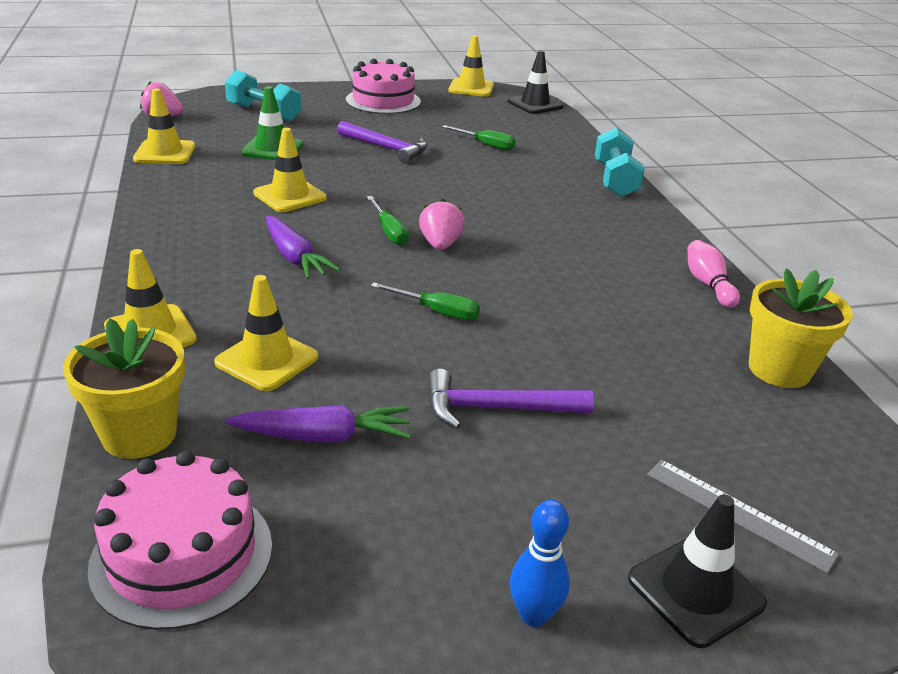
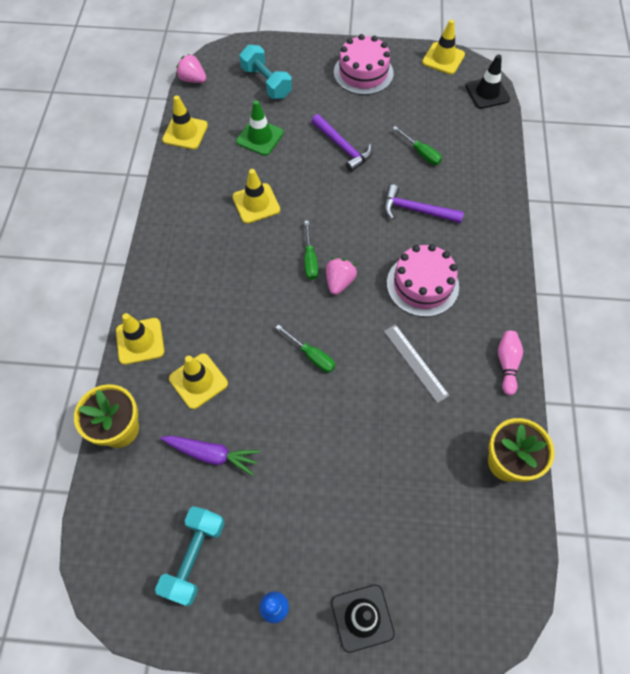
camera: 20 degrees right, 30 degrees up
pink cake [88,450,272,630] -> pink cake moved to [387,244,459,317]
purple carrot [266,216,340,279] -> none
purple hammer [428,369,594,429] -> purple hammer moved to [384,185,464,223]
turquoise dumbbell [595,128,645,197] -> turquoise dumbbell moved to [155,506,225,606]
grey ruler [647,460,839,573] -> grey ruler moved to [384,324,449,403]

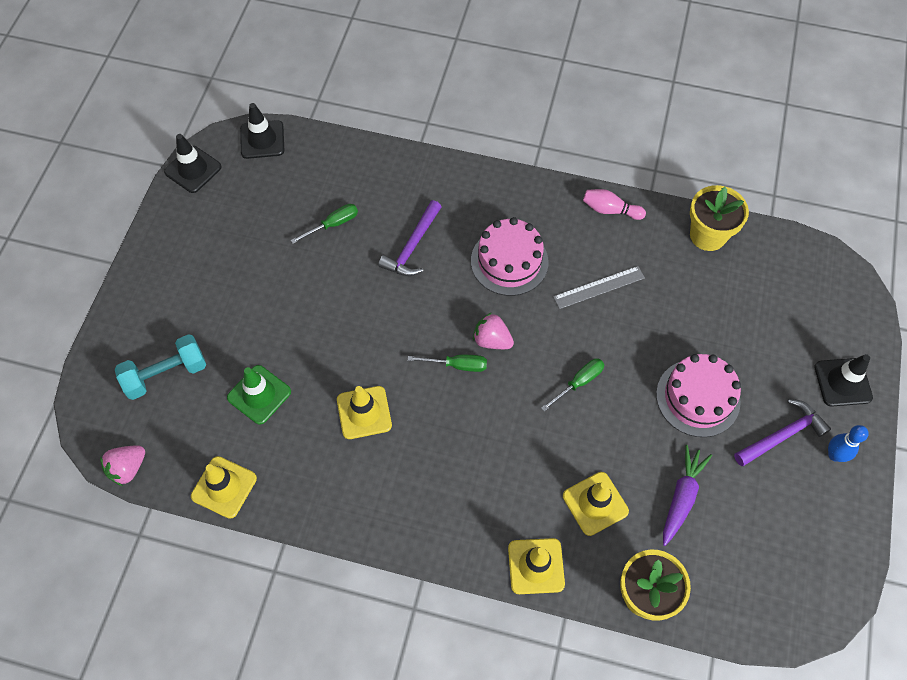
camera: 80 degrees left, 0 degrees up
turquoise dumbbell [155,506,225,606] -> none
purple hammer [311,114,372,172] -> purple hammer moved to [734,399,831,466]
pink cake [334,34,394,95] -> pink cake moved to [656,354,741,437]
yellow traffic cone [422,20,465,75] -> black traffic cone [164,134,222,193]

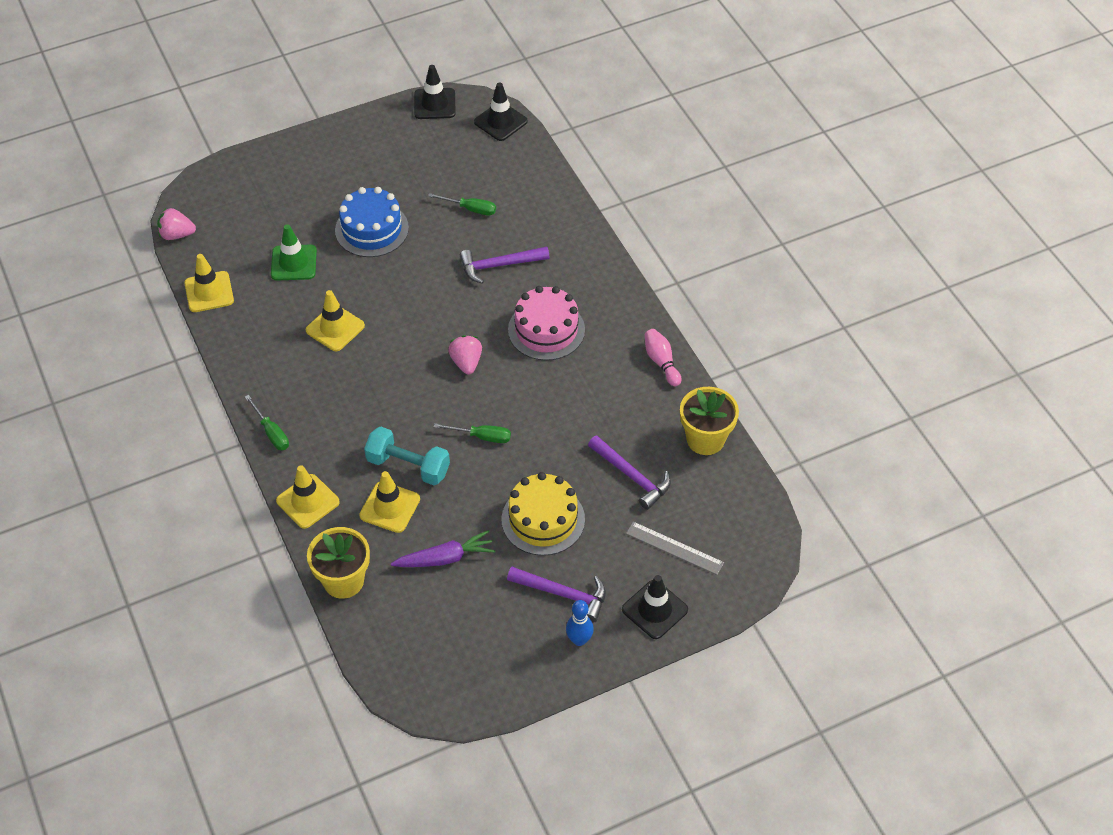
camera: 50 degrees right, 10 degrees down
turquoise dumbbell [115,334,206,400] -> turquoise dumbbell moved to [364,427,450,485]
green screwdriver [408,355,487,372] -> green screwdriver moved to [245,395,289,450]
grey ruler [553,266,645,309] -> grey ruler moved to [626,522,724,575]
pink cake [656,354,741,437] -> yellow cake [501,472,585,556]
none -> blue cake [335,187,409,257]
none -> purple hammer [588,436,671,510]

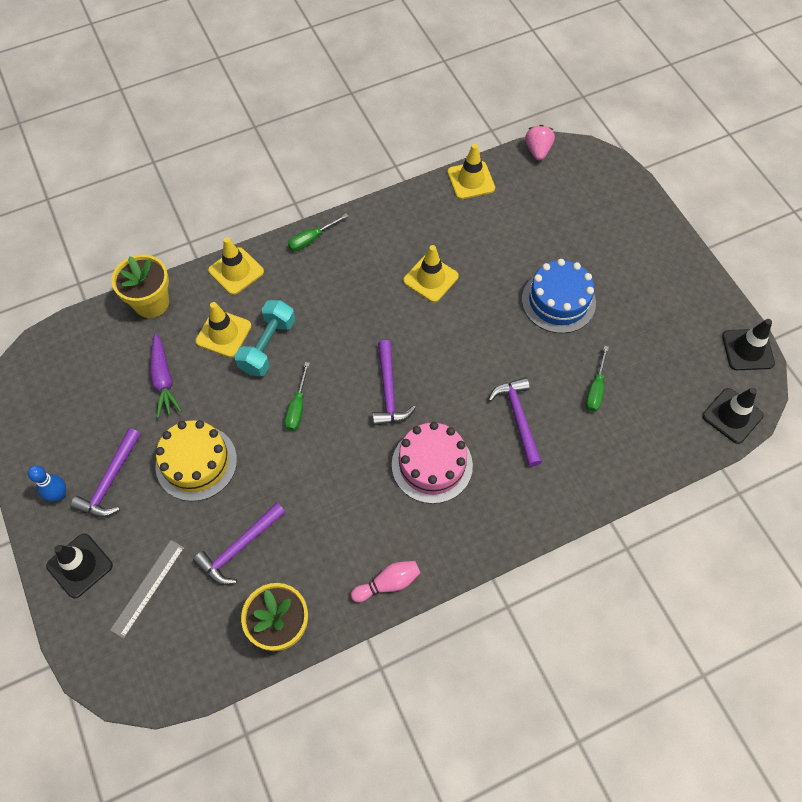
camera: 90 degrees right, 10 degrees up
green traffic cone [271,224,317,281] -> none
pink strawberry [448,335,482,375] -> purple hammer [372,340,416,426]

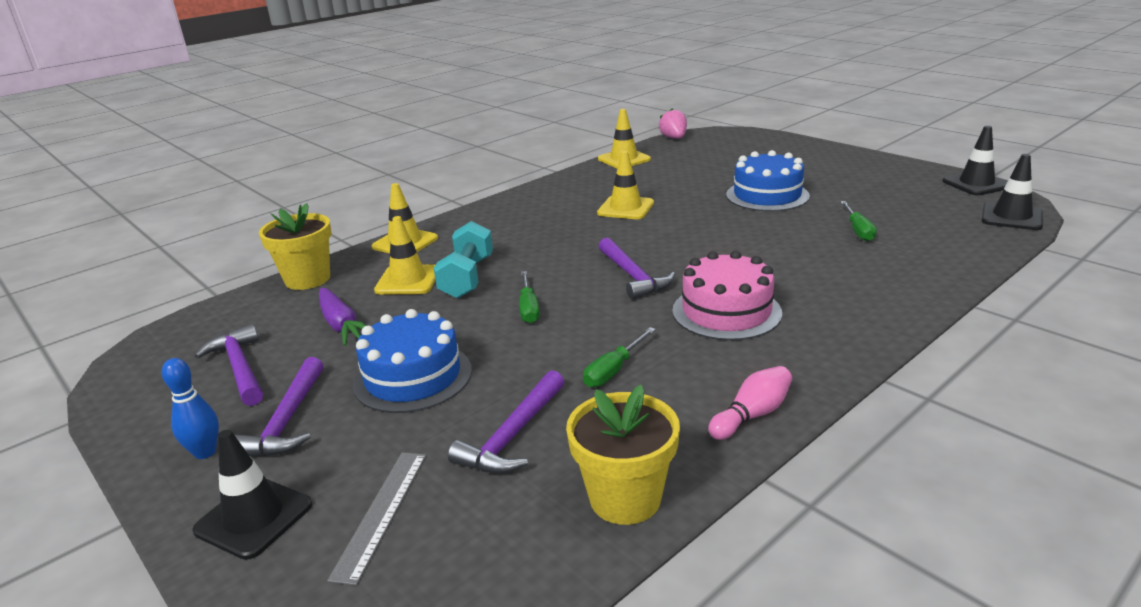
camera: 15 degrees left, 35 degrees down
yellow cake [155,420,237,501] -> blue cake [353,309,472,413]
green screwdriver [288,214,349,251] -> green screwdriver moved to [583,327,656,387]
purple hammer [488,377,542,467] -> purple hammer moved to [195,324,263,406]

